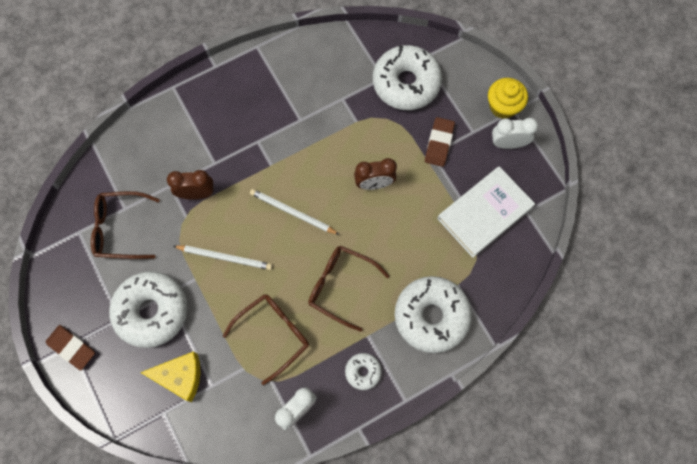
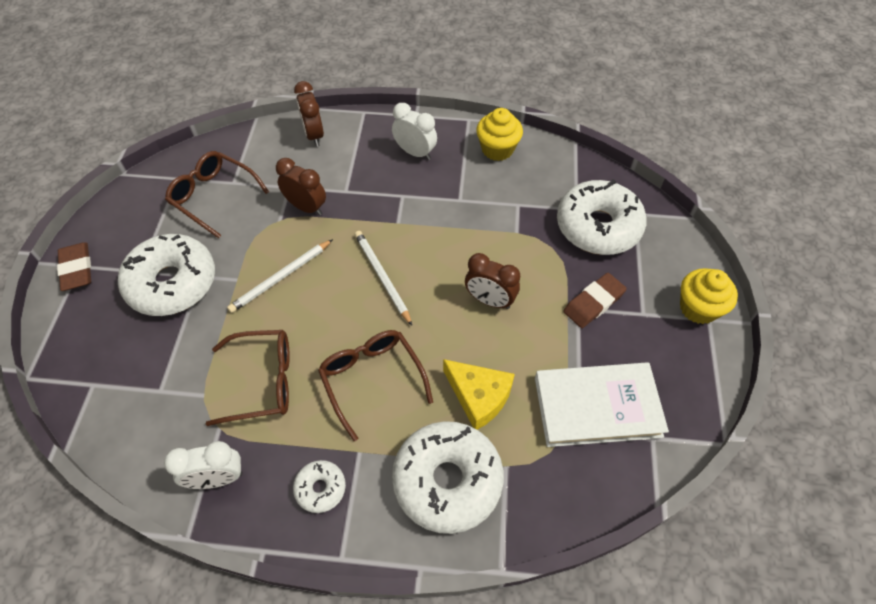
camera: 35 degrees right, 15 degrees down
yellow cheese [140,351,200,402] -> yellow cheese moved to [443,359,515,430]
white pencil [173,245,272,270] -> white pencil turned 90 degrees clockwise [227,239,333,313]
white clock [492,118,538,149] -> white clock moved to [392,103,437,160]
none -> brown clock [294,81,324,146]
none -> yellow cupcake [476,108,523,161]

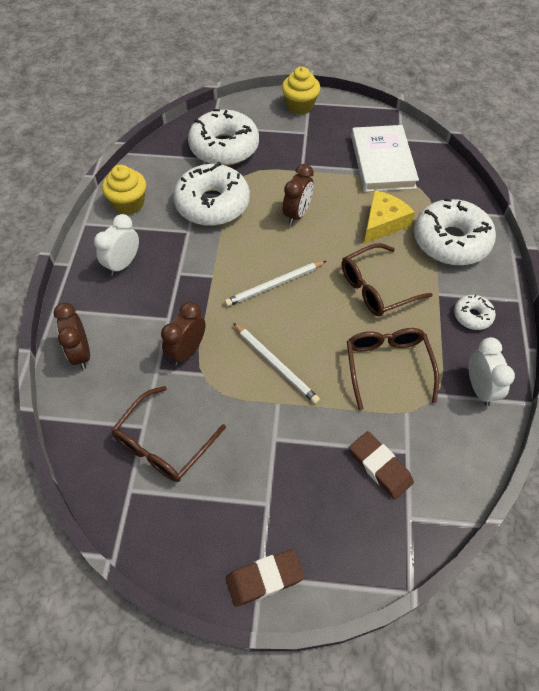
camera: 90 degrees left, 0 degrees up
white donut [118,234,215,316] -> white donut moved to [173,162,250,226]
brown clock [294,81,324,146] -> brown clock turned 90 degrees clockwise [54,303,90,369]
brown eraser [563,273,627,328] -> brown eraser moved to [349,431,414,499]

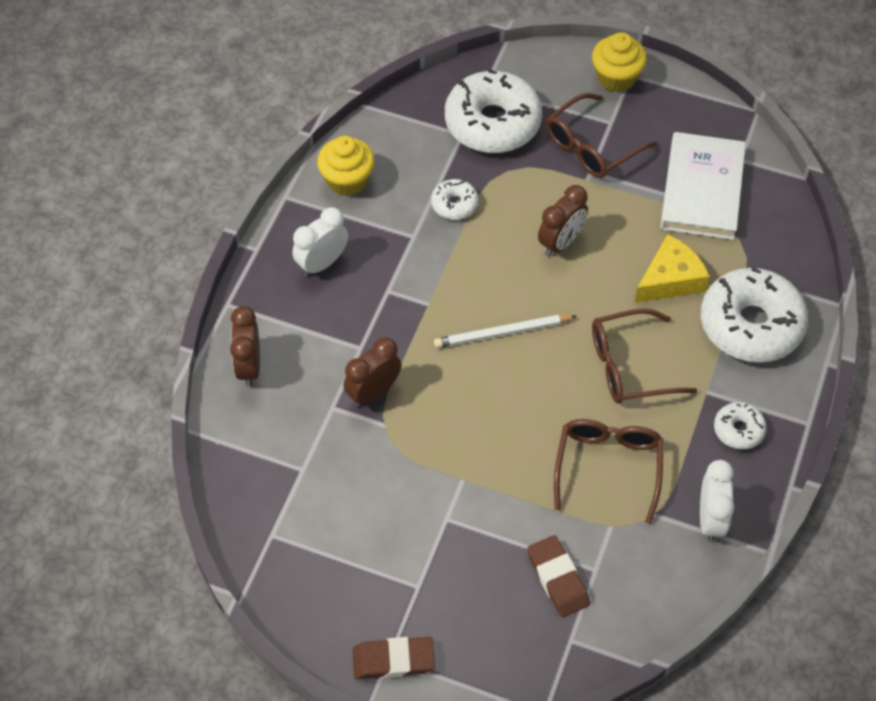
camera: 15 degrees right, 0 degrees up
brown glasses [111,386,226,482] -> brown glasses moved to [546,93,657,178]
white donut [173,162,250,226] -> white donut [431,179,478,220], size x0.47
white pencil [233,323,320,404] -> none

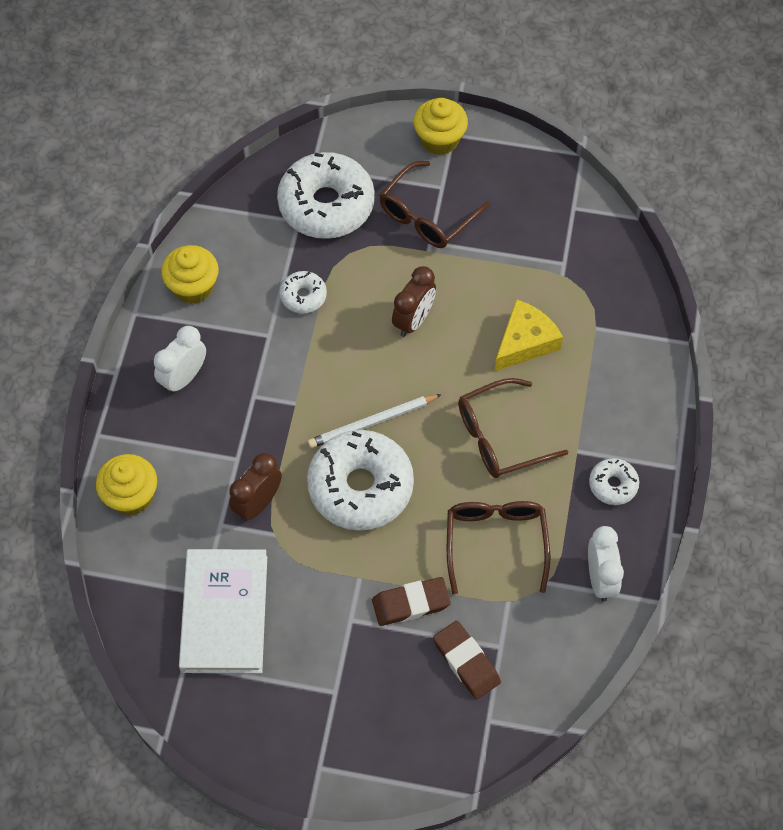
camera: 10 degrees left, 5 degrees up
brown clock [230,306,260,387] -> yellow cupcake [96,454,157,515]
brown eraser [352,637,435,679] -> brown eraser moved to [372,577,451,626]
white book [660,132,746,240] -> white book moved to [179,549,267,674]
white donut [701,267,808,363] -> white donut moved to [307,430,414,531]

